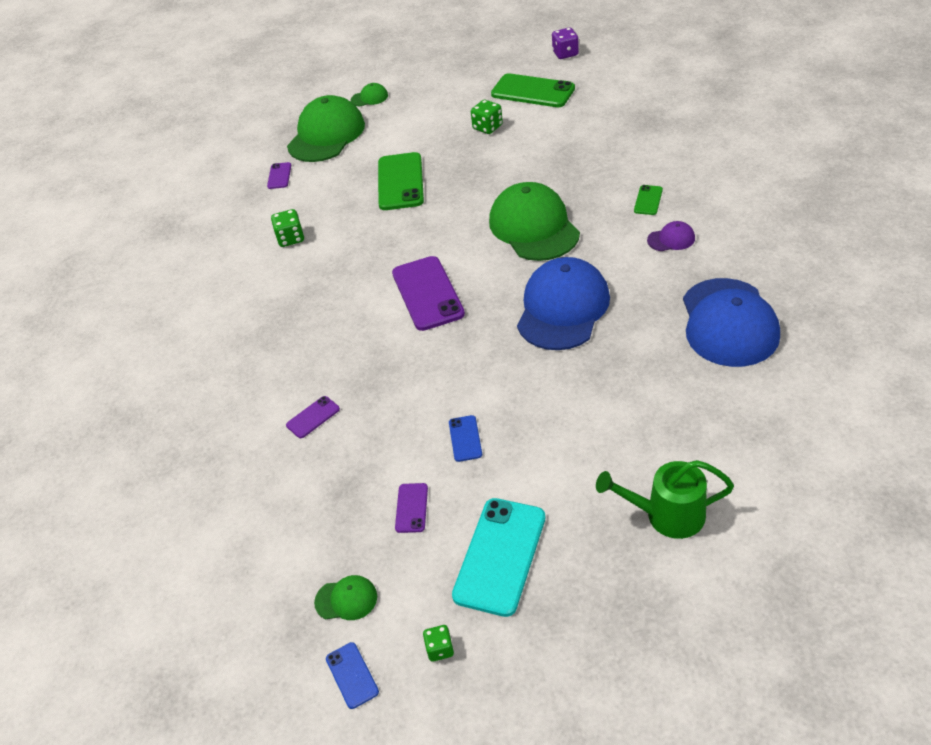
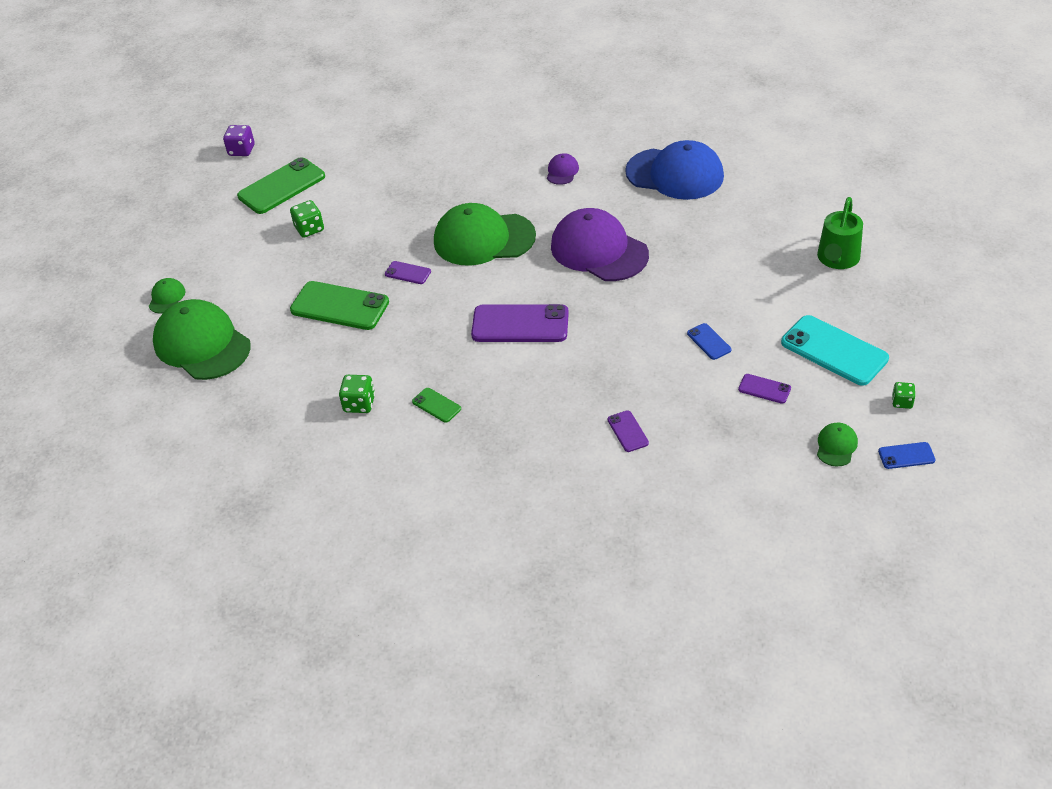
camera: 70 degrees left, 0 degrees up
purple phone [267,162,291,189] -> purple phone moved to [385,261,431,284]
blue phone [449,415,482,462] -> blue phone turned 45 degrees clockwise [687,323,732,360]
blue cap [517,257,610,350] -> purple cap [551,208,649,281]
green phone [634,185,663,215] -> green phone moved to [412,388,461,423]

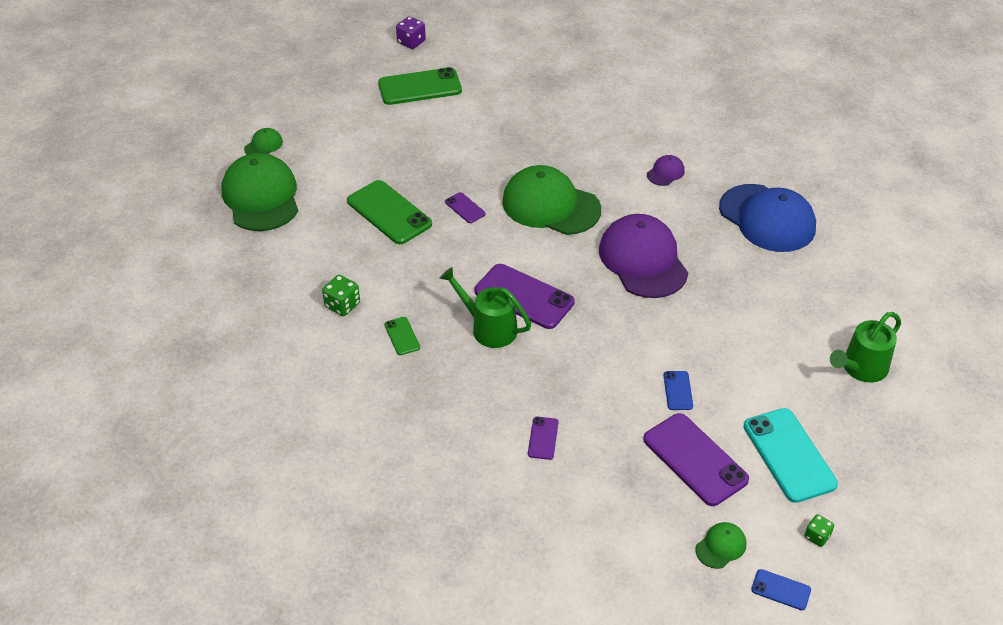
camera: 25 degrees right, 0 degrees up
green dice [290,200,324,238] -> none
purple phone [738,374,791,404] -> purple phone [643,413,749,506], size x2.08
none -> green watering can [439,267,531,348]

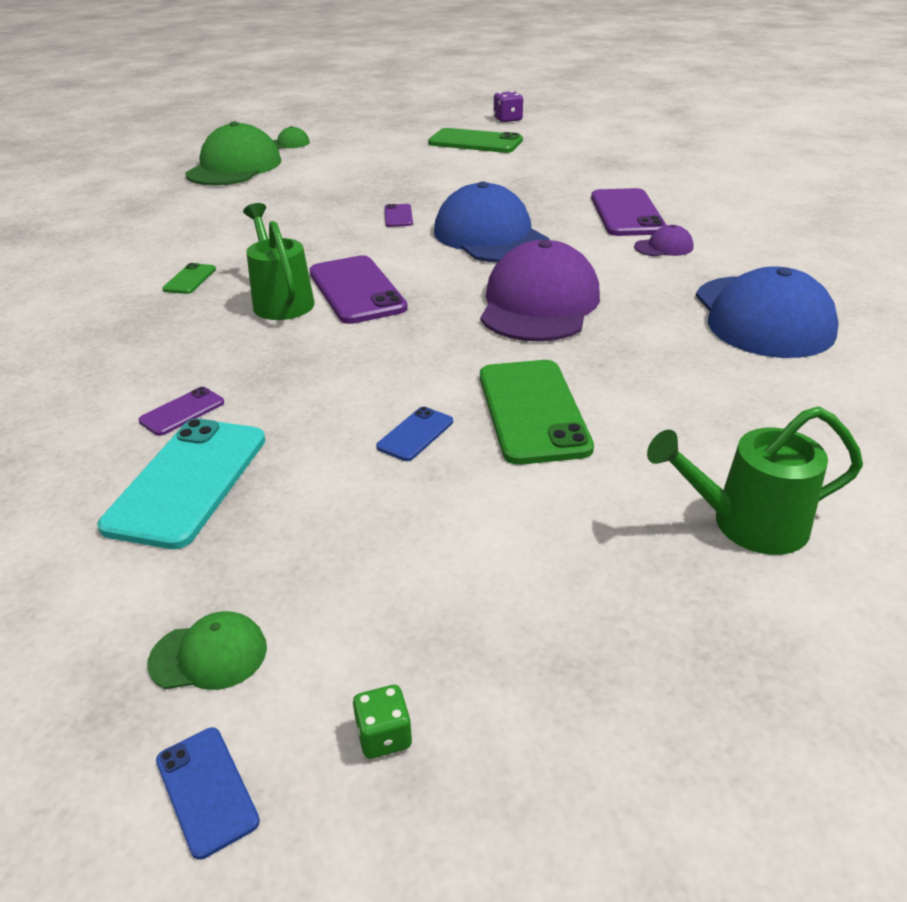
camera: 35 degrees right, 10 degrees down
green dice [322,275,360,316] -> none
green phone [347,180,432,244] -> green phone moved to [480,360,594,465]
green cap [502,165,601,235] -> blue cap [434,181,550,262]
purple phone [643,413,749,506] -> purple phone moved to [591,188,666,236]
turquoise phone [744,408,838,503] -> turquoise phone moved to [98,418,266,549]

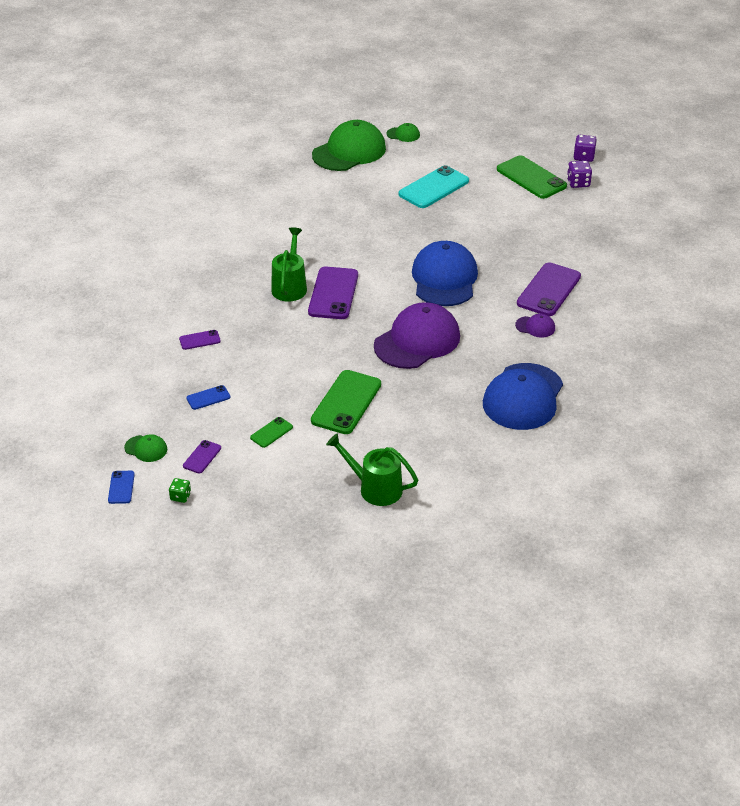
camera: 30 degrees right, 5 degrees up
turquoise phone [98,418,266,549] -> turquoise phone moved to [399,165,469,208]
green phone [163,263,216,294] -> green phone moved to [250,417,293,448]
blue phone [376,407,453,461] -> blue phone moved to [186,385,230,410]
purple phone [384,204,413,227] -> purple phone moved to [183,440,221,474]
none -> purple dice [567,160,592,188]

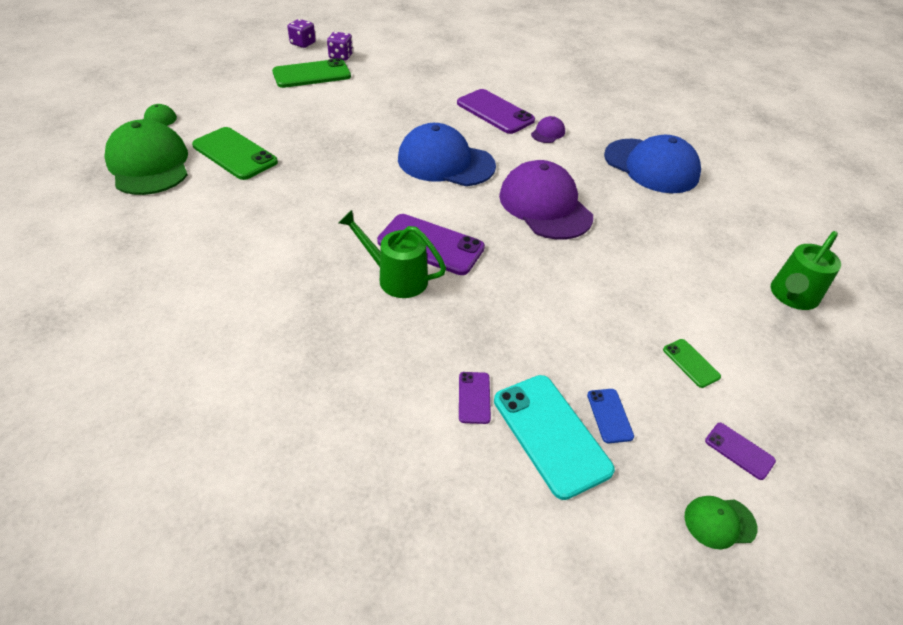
camera: 75 degrees left, 5 degrees up
blue phone [108,471,135,504] -> none
green cap [124,434,167,462] -> green cap turned 135 degrees counterclockwise [684,496,757,549]
green dice [169,478,191,503] -> none
green phone [311,370,381,434] -> green phone moved to [192,127,278,180]
turquoise phone [399,165,469,208] -> turquoise phone moved to [494,375,615,500]

